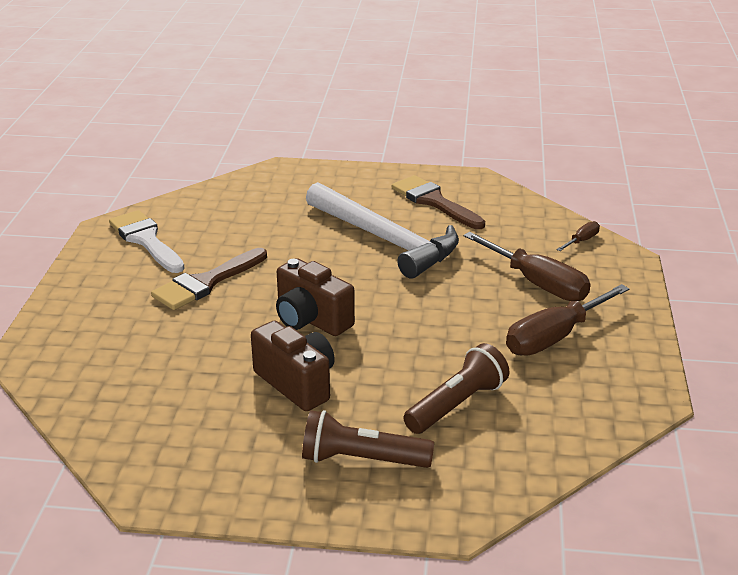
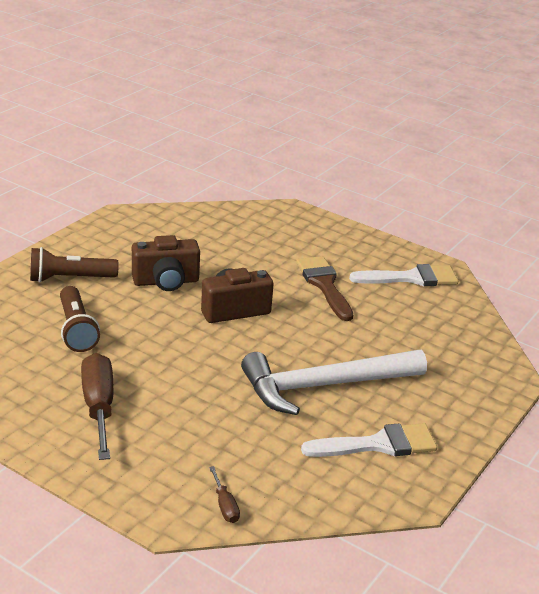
camera: 115 degrees right, 0 degrees up
brown flashlight [302,410,434,468] -> brown flashlight turned 135 degrees counterclockwise [30,247,119,283]
brown brush [392,175,485,229] -> white brush [301,423,437,457]
brown screwdriver [464,232,591,301] -> none

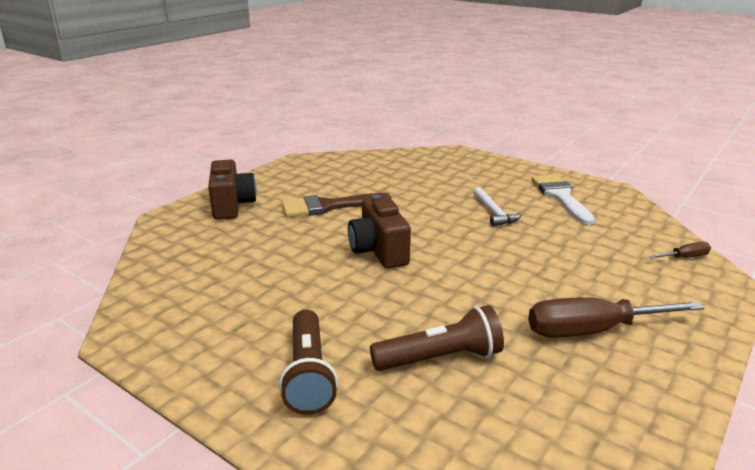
camera: 85 degrees left, 5 degrees down
brown camera [132,235,200,291] -> brown camera moved to [208,160,257,220]
white hammer [241,350,427,415] -> white hammer [473,187,522,227], size x0.45
white brush [349,264,458,286] -> none

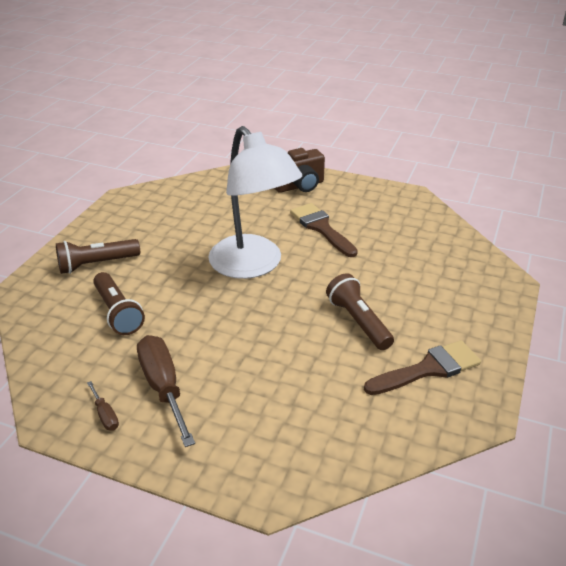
camera: 75 degrees right, 10 degrees up
brown camera [348,194,411,269] -> white lamp [208,126,302,279]
white hammer [473,187,522,227] -> brown flashlight [326,273,394,350]
white brush [531,175,595,225] -> brown brush [364,340,481,395]
brown screwdriver [649,242,711,259] -> brown screwdriver moved to [87,381,119,431]

